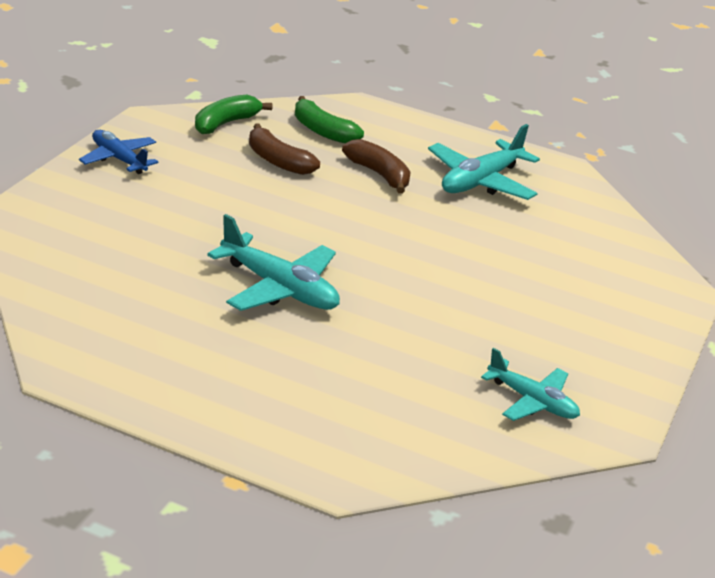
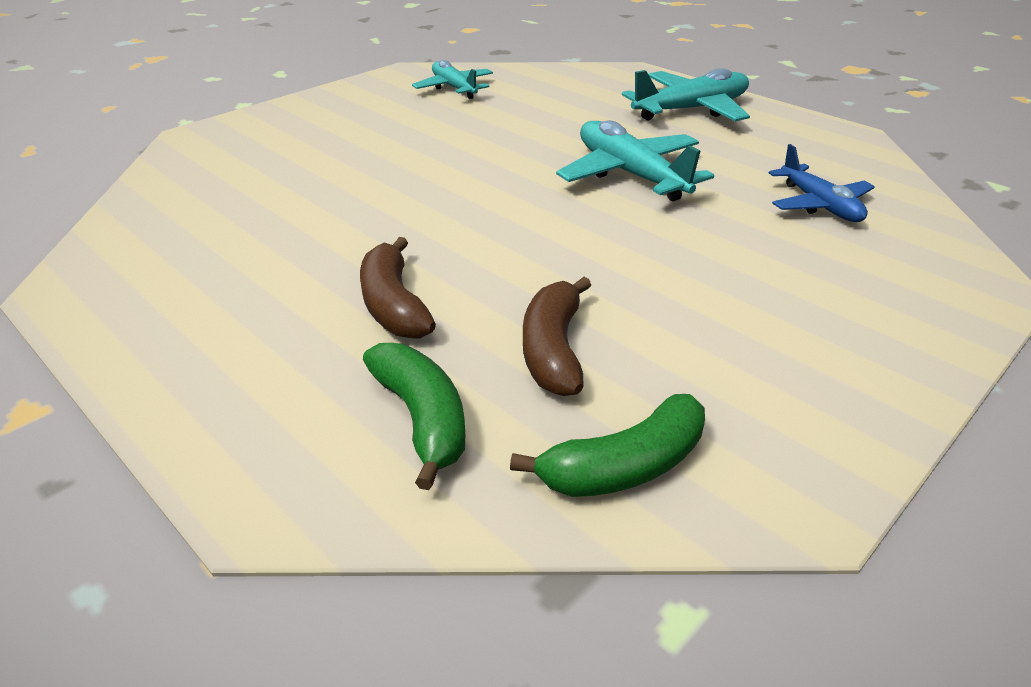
camera: 155 degrees left, 5 degrees up
blue plane [79,130,158,174] -> blue plane moved to [769,144,875,222]
brown banana [249,124,320,175] -> brown banana turned 150 degrees counterclockwise [523,277,591,396]
turquoise plane [428,124,540,200] -> turquoise plane moved to [622,68,750,121]

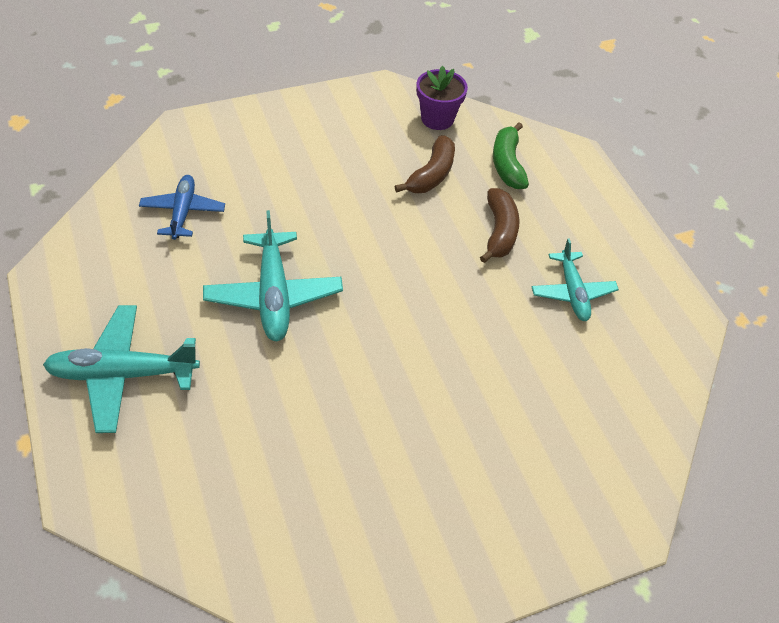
camera: 160 degrees left, 15 degrees up
turquoise plane [412,60,493,99] -> turquoise plane moved to [531,238,619,321]
green banana [510,394,705,497] -> purple flower pot [416,66,468,130]

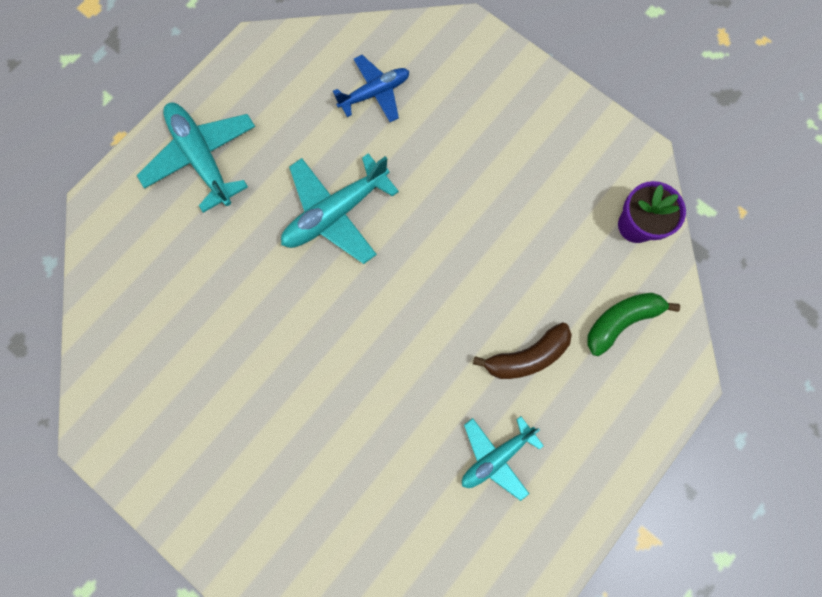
camera: 65 degrees right, 25 degrees up
brown banana [395,135,455,193] -> none

